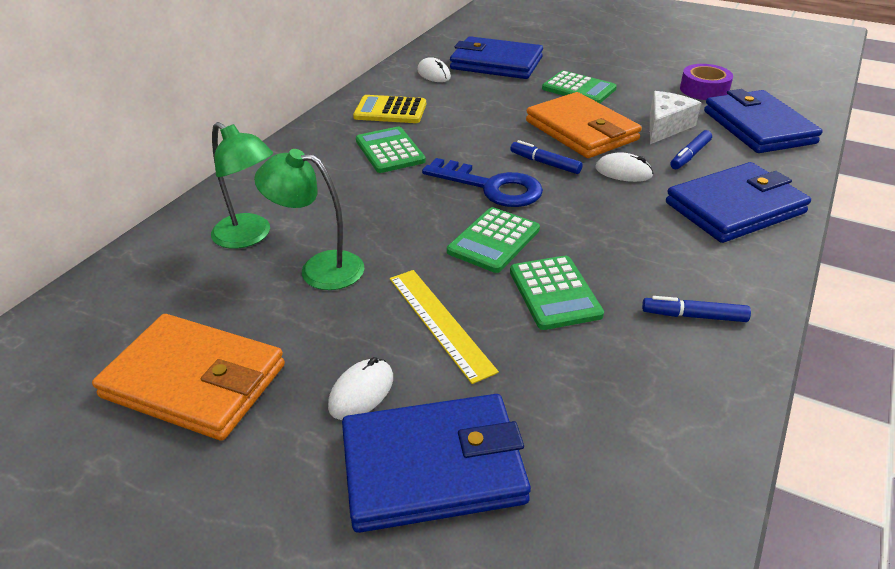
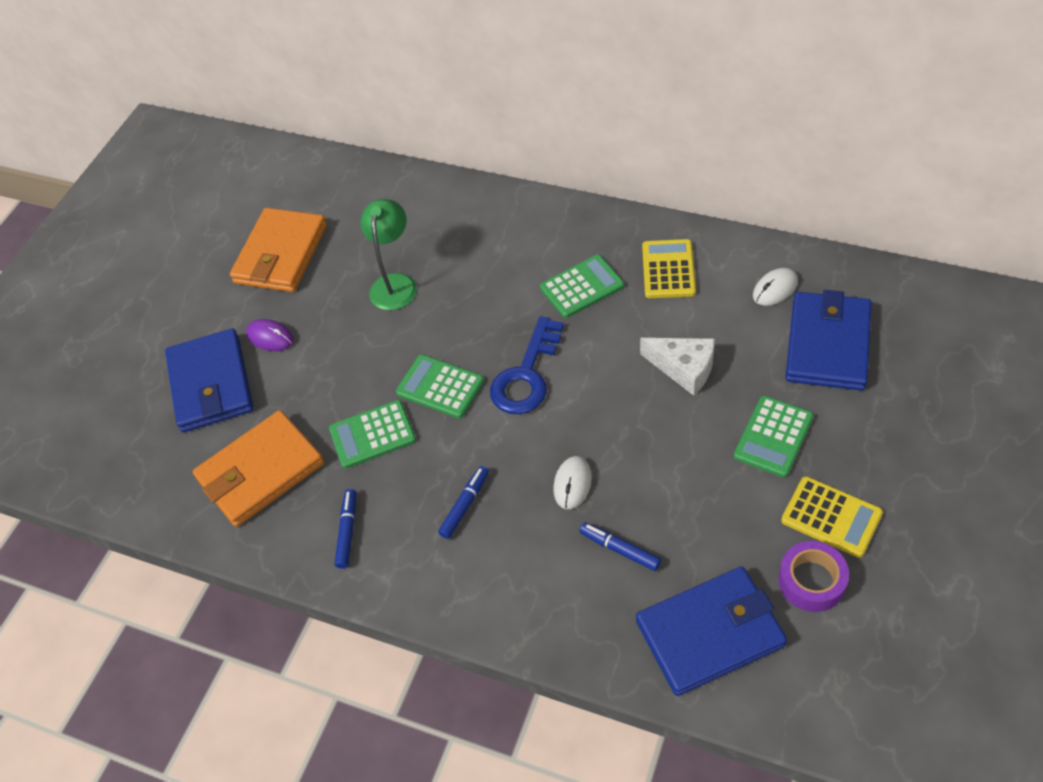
camera: 90 degrees right, 15 degrees up
green lamp [211,122,273,249] -> none
white mouse [328,357,393,420] -> purple mouse [246,319,294,351]
yellow ruler [390,270,499,384] -> none
blue marker [510,140,583,174] -> blue marker moved to [438,466,489,539]
orange wallet [526,92,642,158] -> orange wallet moved to [193,410,324,527]
white cheese [650,91,701,144] -> white cheese moved to [640,338,715,396]
blue wallet [666,162,811,243] -> none
none -> yellow calculator [781,476,883,558]

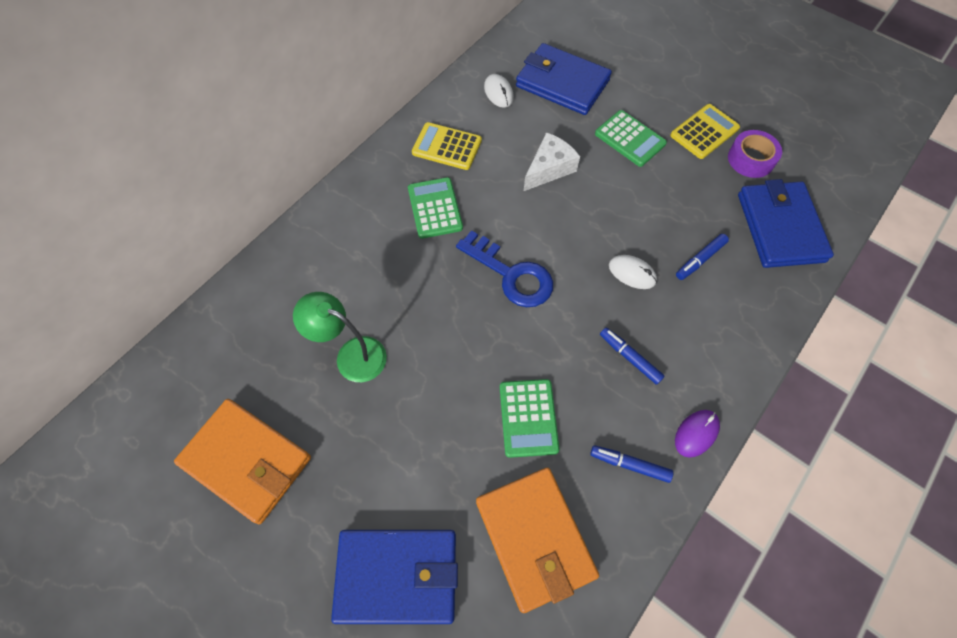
camera: 80 degrees left, 10 degrees up
purple mouse [246,319,294,351] -> purple mouse moved to [675,410,720,458]
green calculator [396,355,484,418] -> none

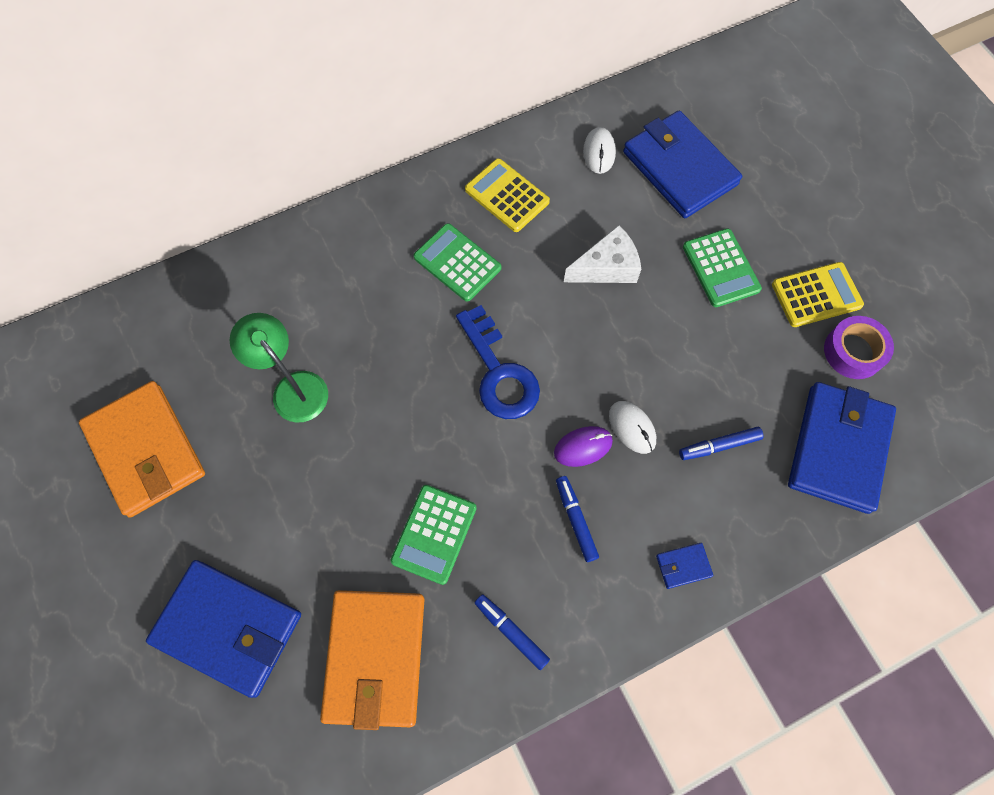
camera: 25 degrees right, 5 degrees up
green calculator [408,177,463,239] -> green calculator turned 60 degrees counterclockwise [414,223,501,302]
purple mouse [675,410,720,458] -> purple mouse moved to [554,426,613,467]
none -> blue wallet [656,543,713,589]

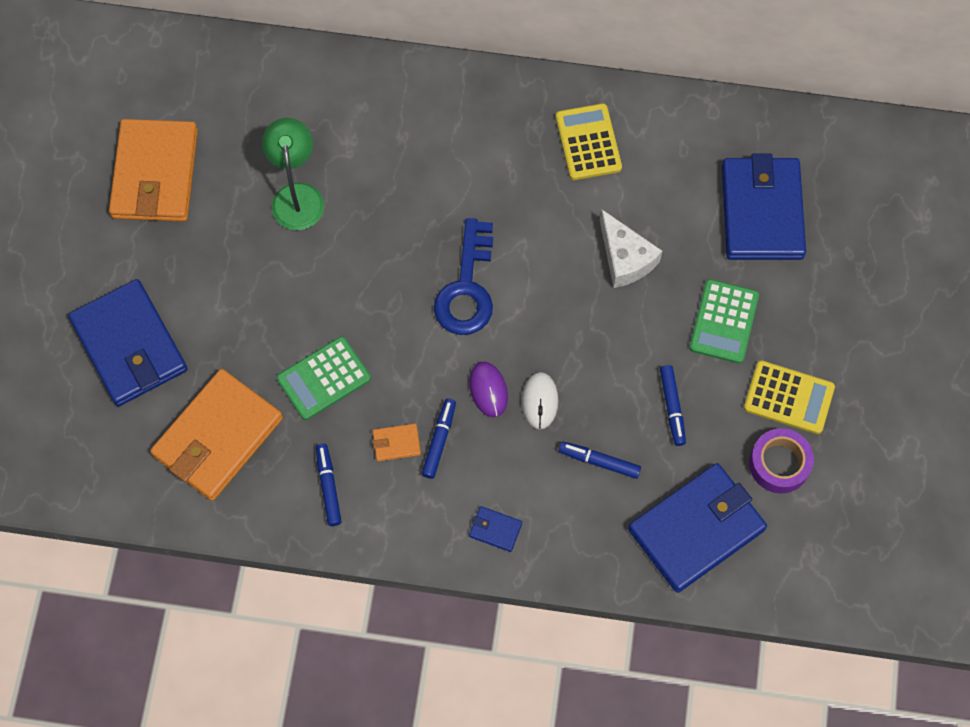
camera: 35 degrees right, 0 degrees up
green calculator [414,223,501,302] -> none
purple mouse [554,426,613,467] -> purple mouse turned 60 degrees clockwise [469,362,508,417]
white cheese [564,225,641,283] -> white cheese turned 45 degrees clockwise [600,209,662,288]
white mouse [583,127,616,174] -> none
none -> orange wallet [373,424,421,461]
none -> blue marker [660,365,686,446]

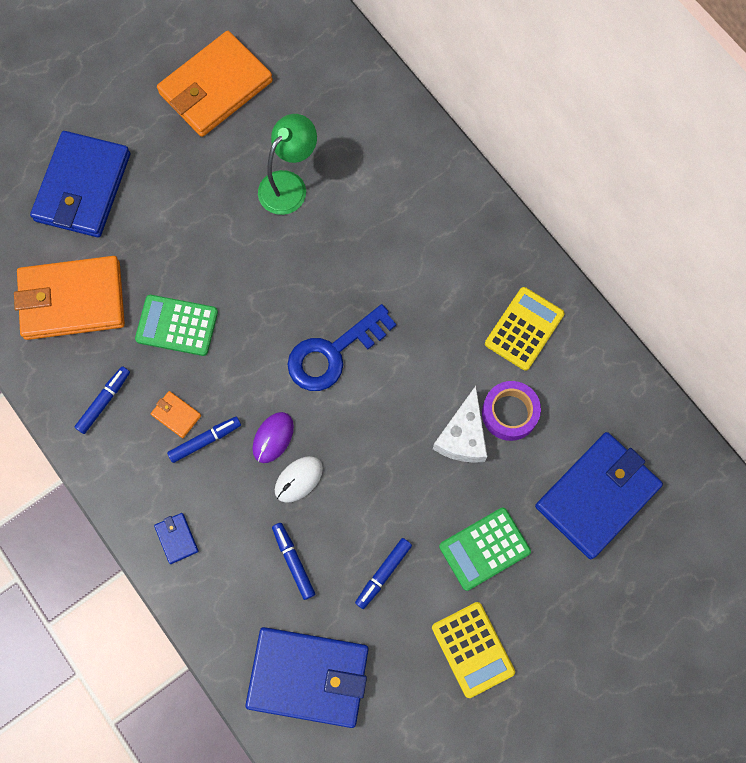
camera: 45 degrees right, 5 degrees up
purple tape [749,428,814,493] -> purple tape moved to [482,381,541,441]

